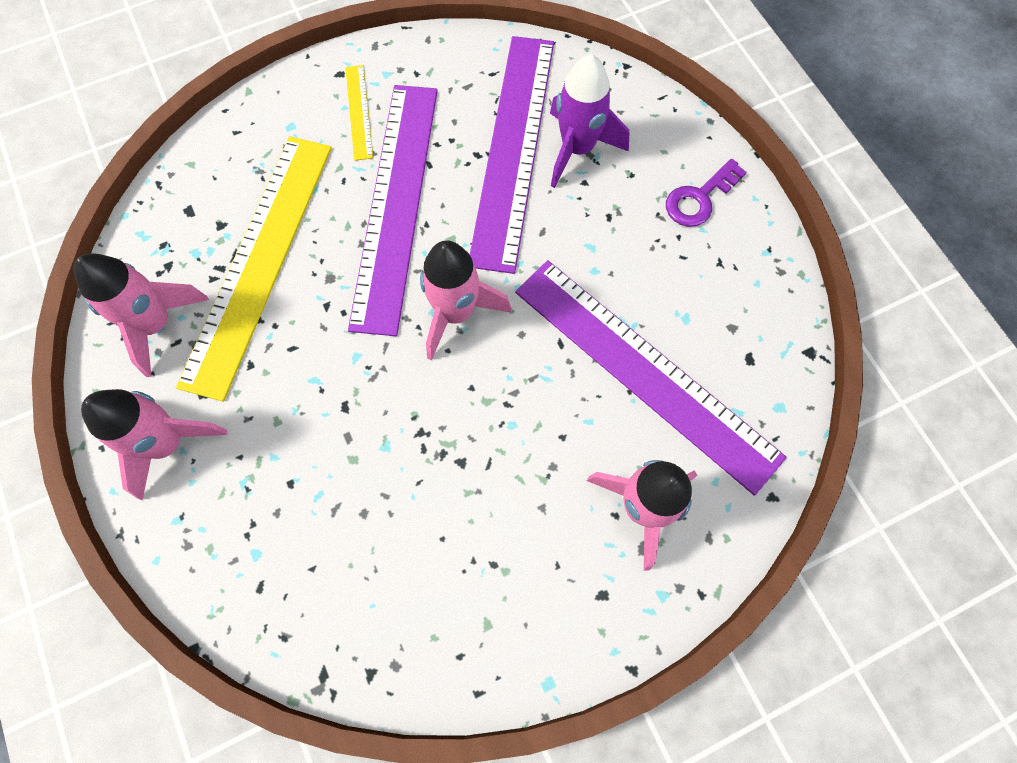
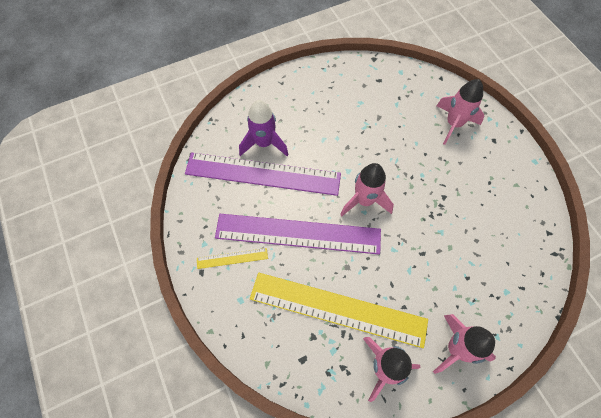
camera: 90 degrees left, 5 degrees down
purple ruler [515,260,787,496] -> none
purple key [666,159,747,227] -> none

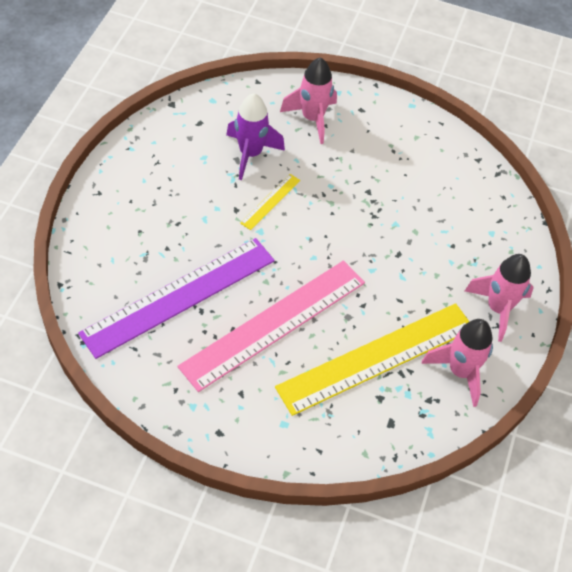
camera: 50 degrees left, 10 degrees down
yellow ruler [197,248,268,269] -> yellow ruler moved to [240,174,300,230]
purple ruler [215,214,381,255] -> pink ruler [177,260,365,392]
purple rocket [239,100,289,156] -> purple rocket moved to [226,93,285,180]
pink rocket [340,163,394,216] -> none

